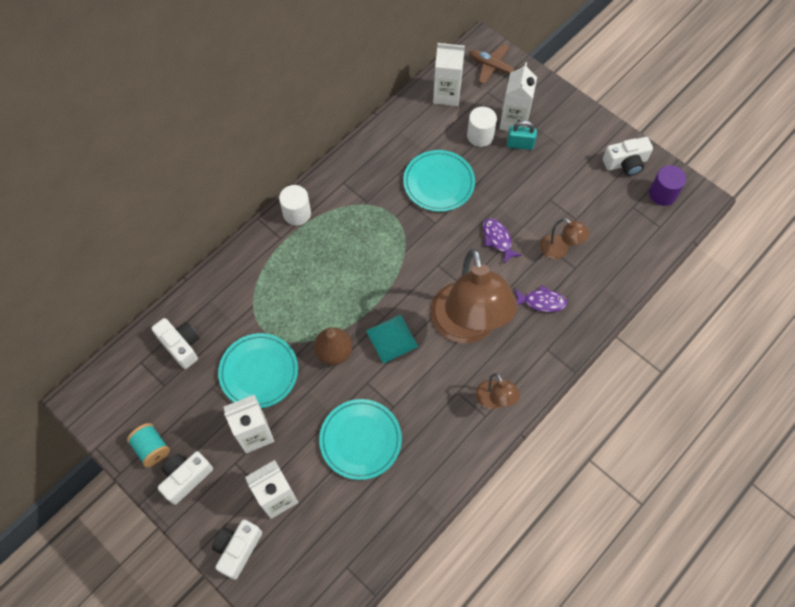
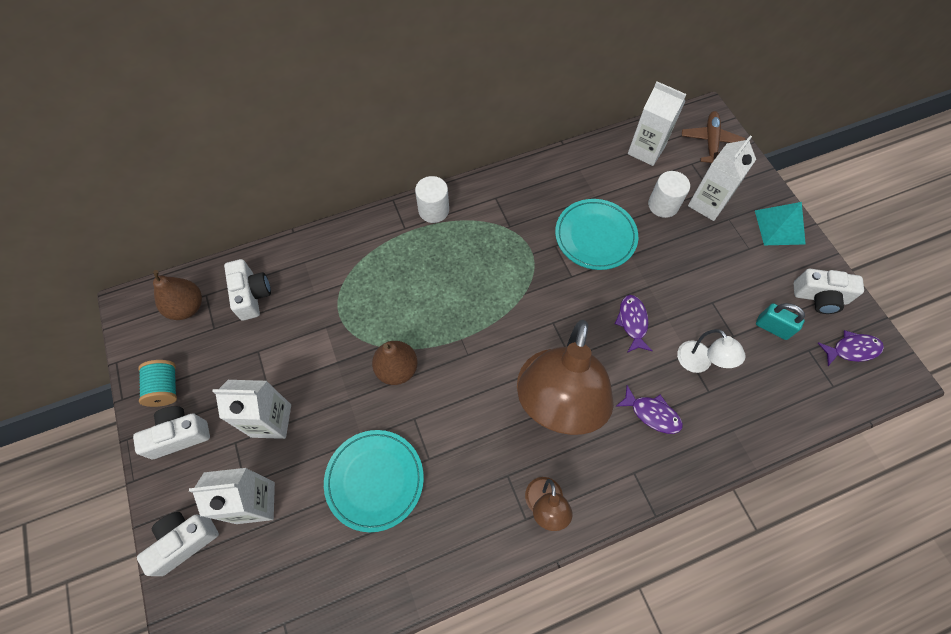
camera: 25 degrees right, 0 degrees up
turquoise plate [218,333,298,408] -> none
turquoise pyramid [366,315,418,363] -> turquoise pyramid moved to [755,202,806,245]
brown plane [469,44,523,85] -> brown plane turned 45 degrees clockwise [682,111,745,164]
turquoise padlock [507,120,537,150] -> turquoise padlock moved to [756,303,805,340]
brown lamp [540,218,589,259] -> white lamp [677,329,745,373]
purple cylinder [649,165,686,206] -> purple fish [818,330,884,366]
none -> brown pear [153,270,202,320]

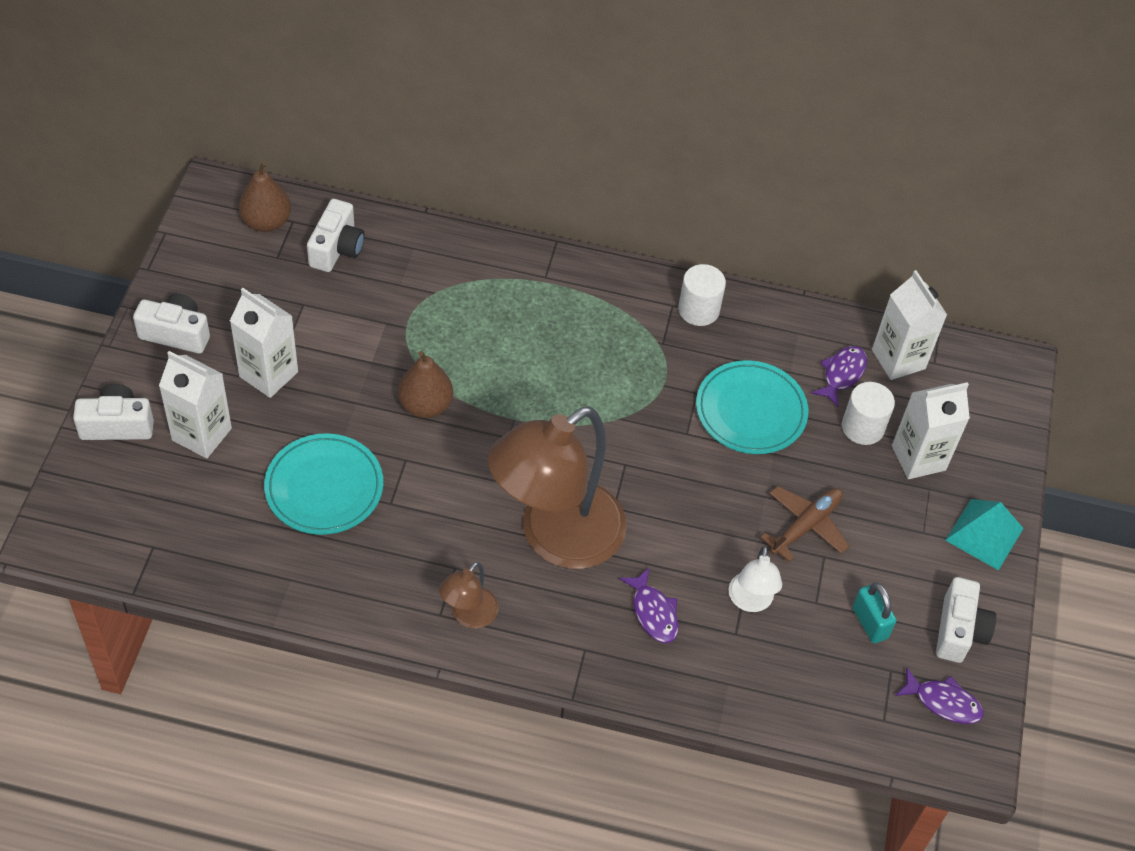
camera: 30 degrees right, 10 degrees down
turquoise spool [138,360,177,407] -> none
white cylinder [415,176,449,223] -> white cylinder moved to [678,264,726,326]
purple fish [615,295,652,352] -> purple fish moved to [811,346,867,408]
brown plane [682,111,745,164] -> brown plane moved to [760,486,850,562]
white camera [794,269,864,314] -> white camera turned 120 degrees counterclockwise [936,577,996,663]

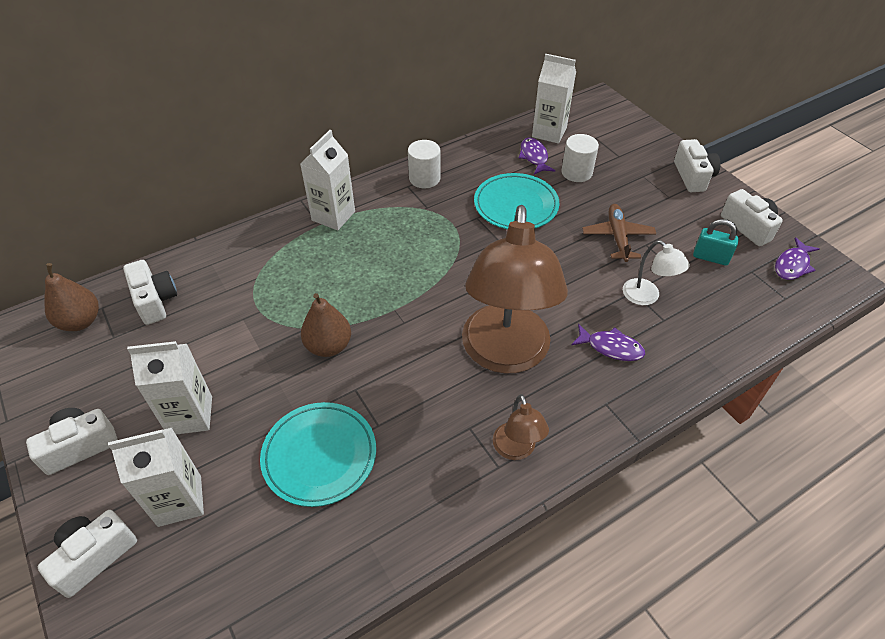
camera: 40 degrees left, 5 degrees down
white carton [892,382,970,479] -> white carton moved to [300,130,355,230]
purple fish [895,667,984,724] -> purple fish turned 150 degrees clockwise [775,237,820,280]
turquoise pyramid [945,499,1024,570] -> white camera [674,139,721,192]

